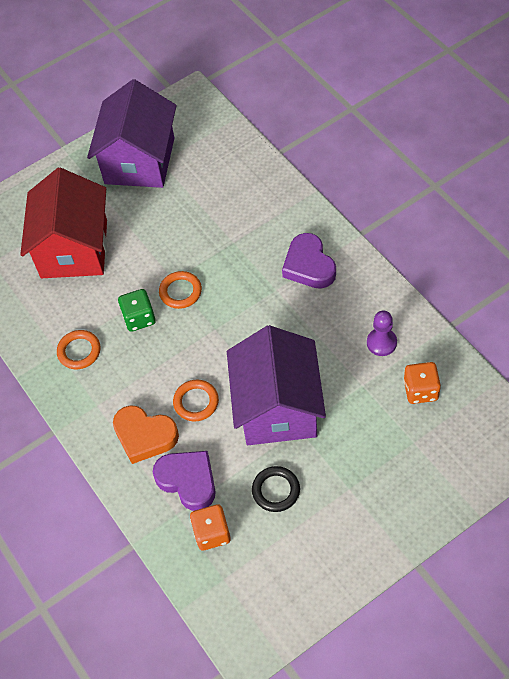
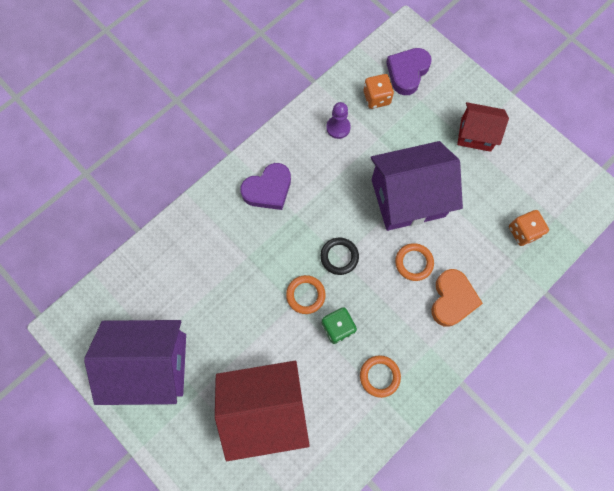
camera: 105 degrees left, 15 degrees up
purple heart [153,451,216,511] -> purple heart moved to [386,48,432,95]
black ring [252,466,300,512] -> black ring moved to [320,238,359,275]
none -> red house [457,102,509,152]

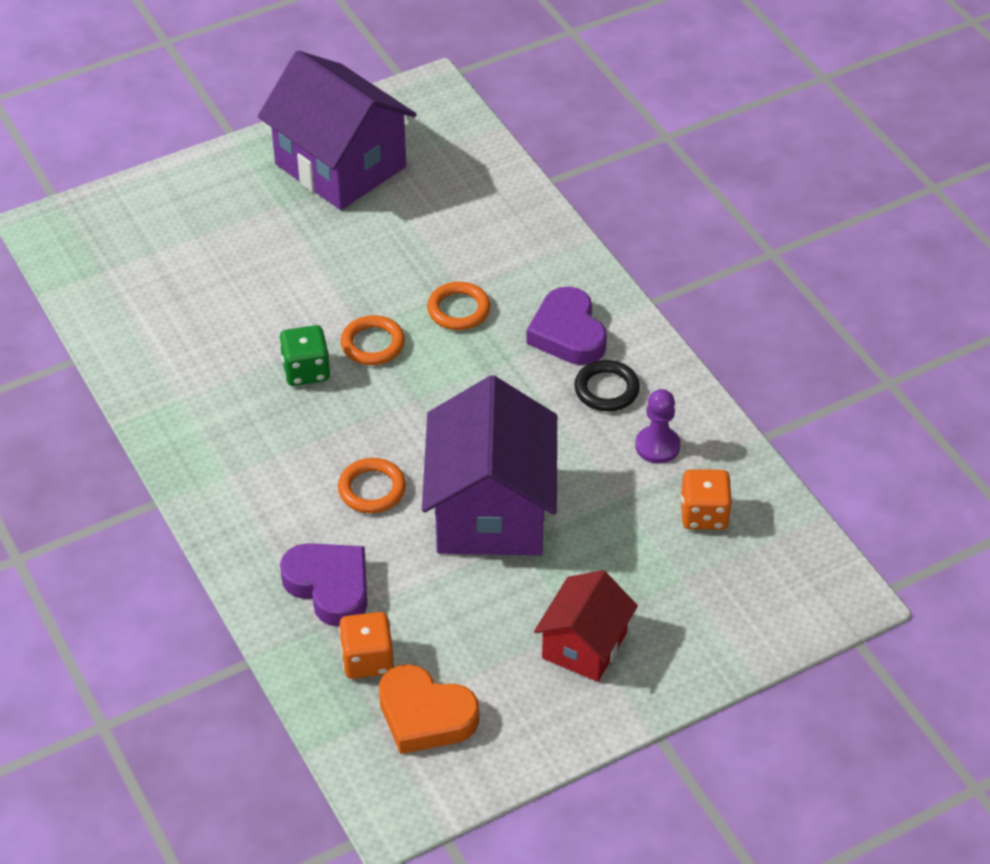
camera: 105 degrees right, 25 degrees down
purple house [84,320,186,405] -> purple house turned 60 degrees counterclockwise [258,51,417,210]
red house [215,361,310,461] -> none
black ring [320,238,359,275] -> black ring moved to [574,360,640,411]
orange ring [360,355,401,398] -> orange ring moved to [427,282,491,330]
purple heart [386,48,432,95] -> purple heart moved to [280,543,367,627]
orange heart [431,269,483,327] -> orange heart moved to [379,664,479,754]

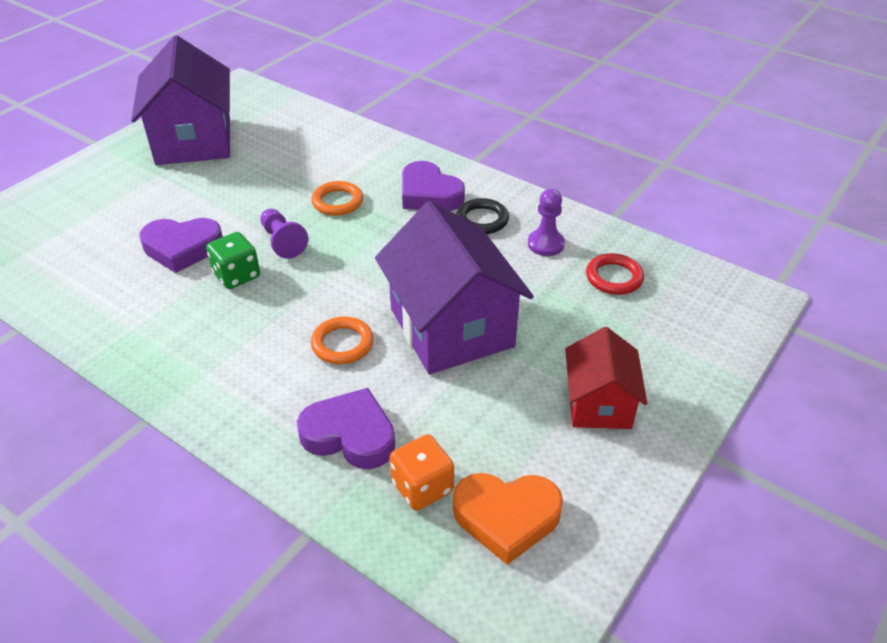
camera: 25 degrees left, 5 degrees down
purple house [258,51,417,210] -> purple house turned 60 degrees clockwise [131,35,230,165]
orange ring [341,315,405,365] -> purple pawn [260,209,308,259]
orange dice [680,469,732,530] -> red ring [586,253,644,295]
none -> purple heart [140,218,223,273]

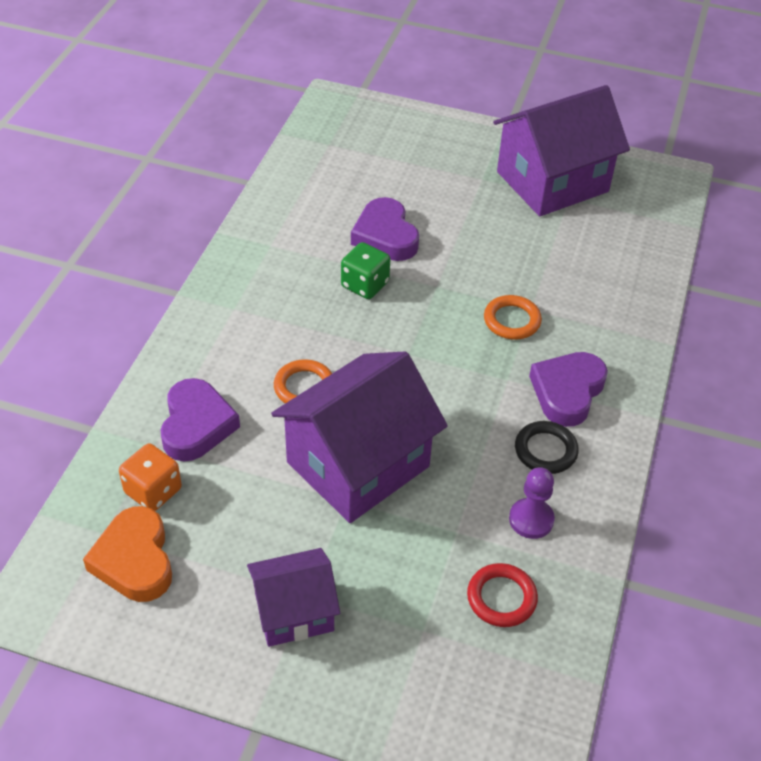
camera: 70 degrees right, 5 degrees up
purple pawn [260,209,308,259] -> none
red house [565,327,647,429] -> purple house [247,548,340,647]

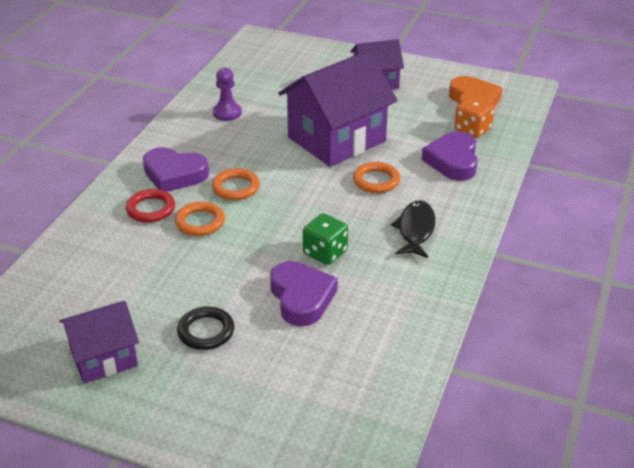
camera: 175 degrees left, 10 degrees down
red ring [467,563,538,627] -> red ring moved to [126,189,175,222]
purple house [493,85,630,216] -> purple house [60,301,139,383], size x0.57
black ring [515,421,579,474] -> black ring moved to [177,306,234,350]
purple heart [529,352,608,427] -> purple heart turned 75 degrees clockwise [143,147,209,192]
none -> orange ring [212,168,260,200]
none -> black fish [391,200,435,258]

